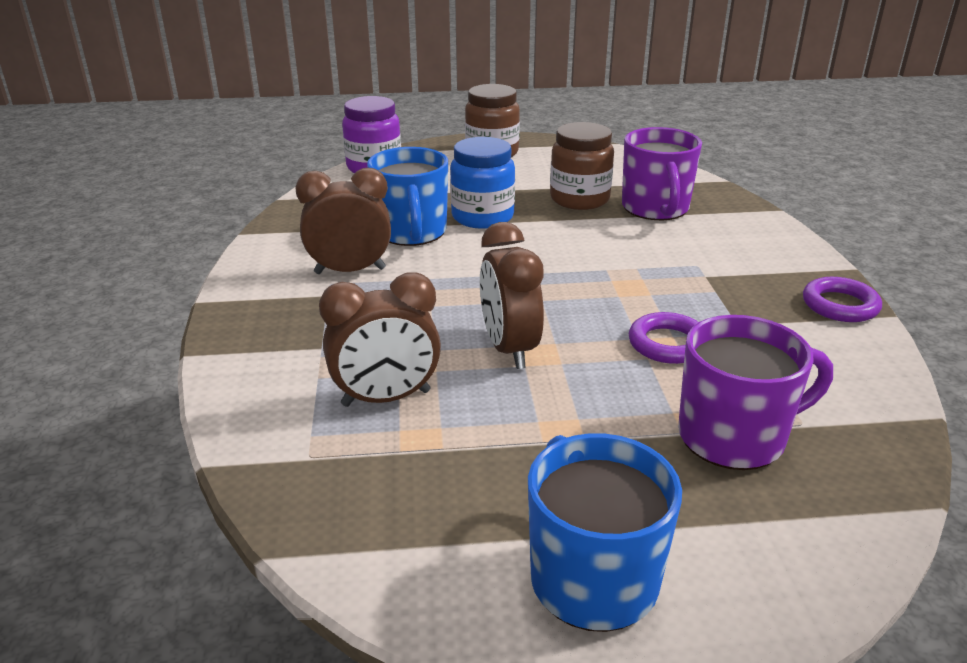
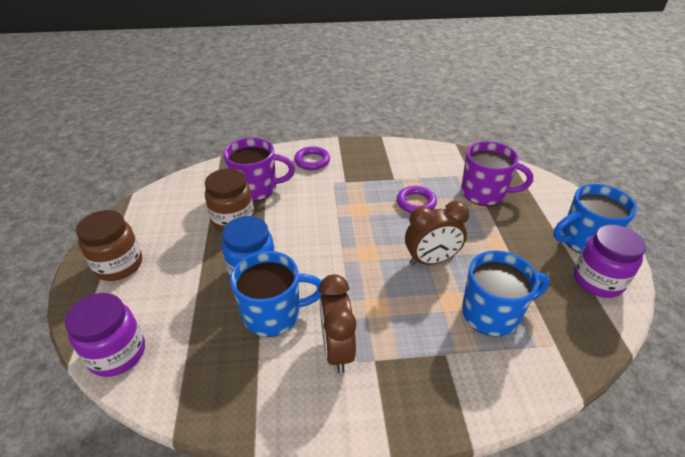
camera: 90 degrees left, 10 degrees up
brown clock [319,272,441,407] -> blue mug [462,250,550,337]
purple mug [678,315,833,470] -> purple mug turned 120 degrees clockwise [461,141,533,206]
purple ring [803,277,882,322] -> purple ring moved to [294,146,330,170]
none -> purple jar [574,225,646,298]

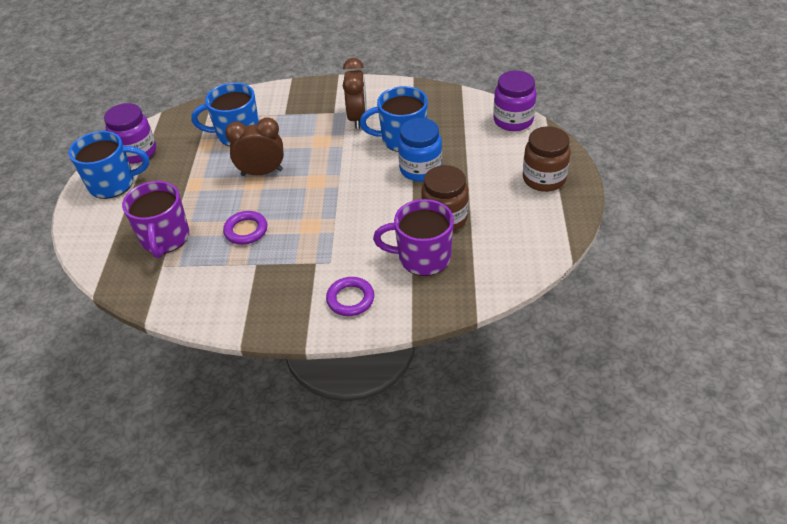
camera: 170 degrees left, 5 degrees up
purple mug [461,141,533,206] -> purple mug turned 120 degrees counterclockwise [122,181,189,258]

